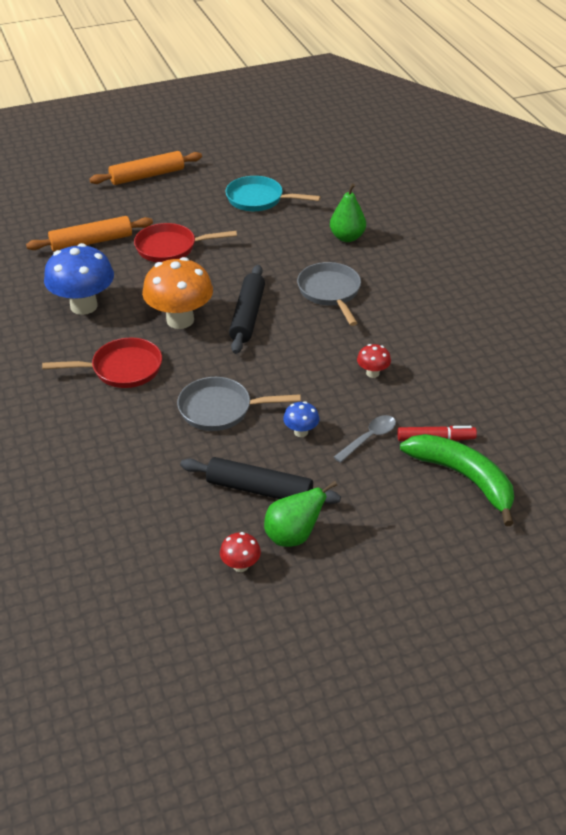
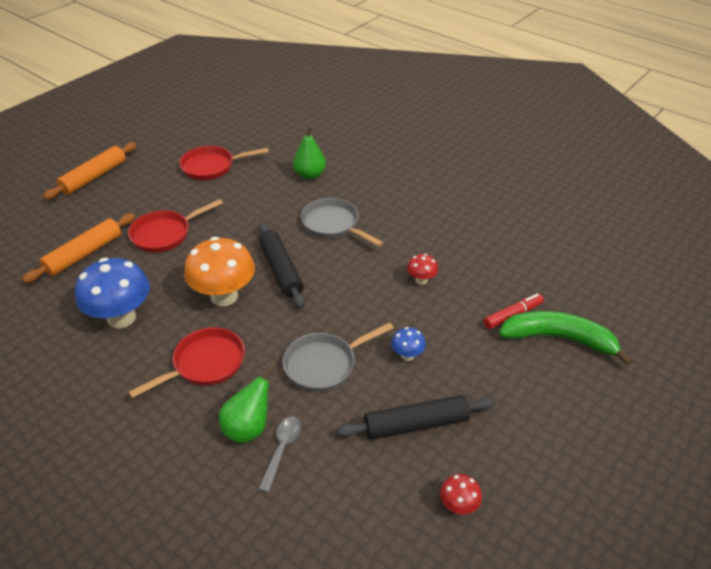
camera: 30 degrees left, 0 degrees up
turquoise pan [225,176,321,211] -> red pan [179,146,269,180]
green pear [264,481,337,547] -> green pear moved to [219,365,274,443]
grey spoon [334,415,396,463] -> grey spoon moved to [259,416,301,492]

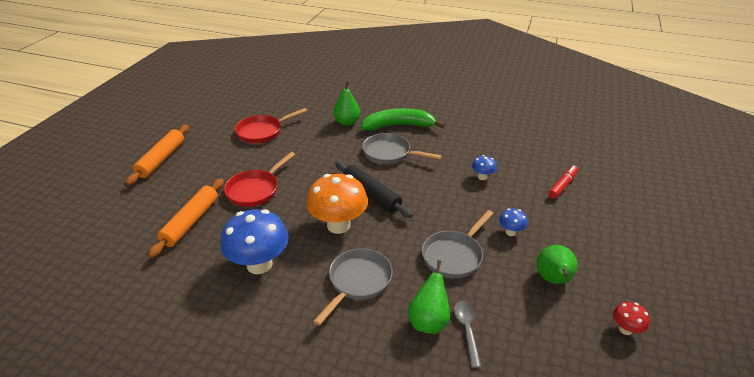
camera: 20 degrees left, 5 degrees down
red pan [128,327,245,398] -> grey pan [313,248,393,326]
black rolling pin [336,395,496,440] -> green pear [537,245,578,284]
red mushroom [407,254,438,285] -> blue mushroom [472,155,497,180]
green banana [499,311,633,365] -> green banana moved to [361,108,445,131]

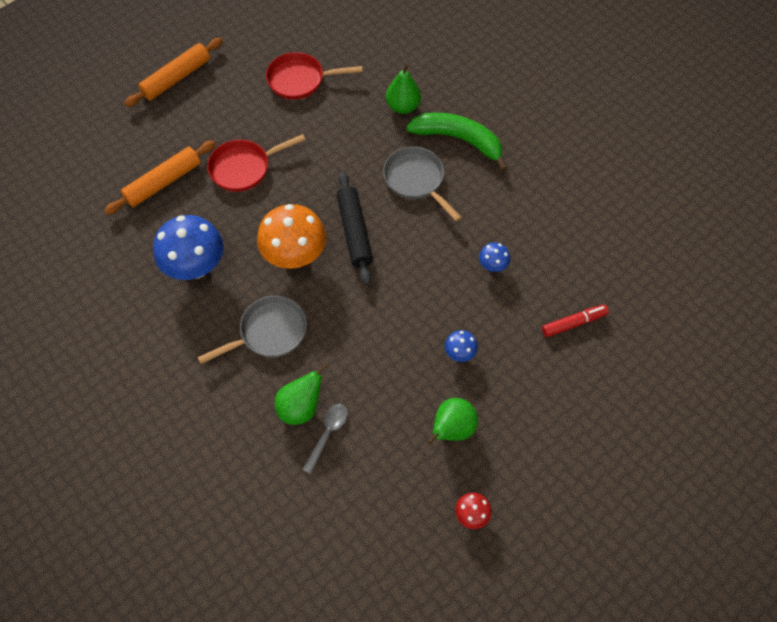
camera: 30 degrees right, 25 degrees up
grey pan [422,210,494,278] -> none

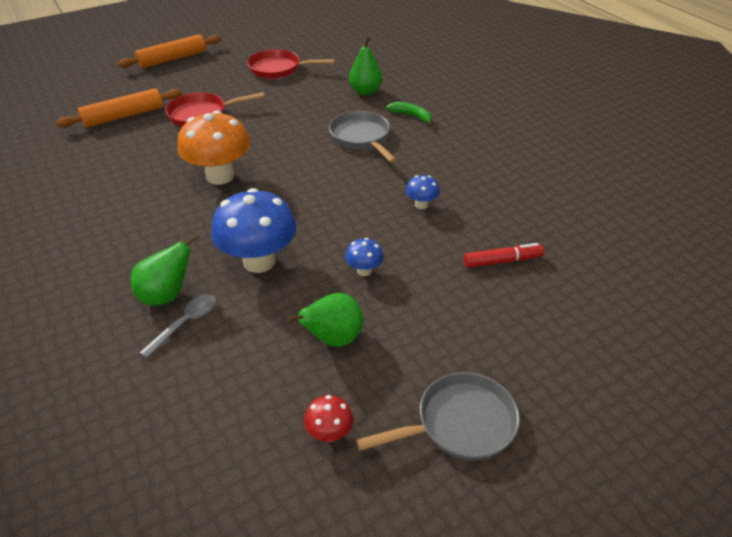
camera: 10 degrees right, 20 degrees down
blue mushroom [153,215,224,280] -> blue mushroom moved to [211,188,296,273]
grey pan [198,296,307,364] -> grey pan moved to [356,372,520,460]
black rolling pin [337,171,373,286] -> none
green banana [406,113,508,171] -> green banana [386,102,433,126], size x0.51

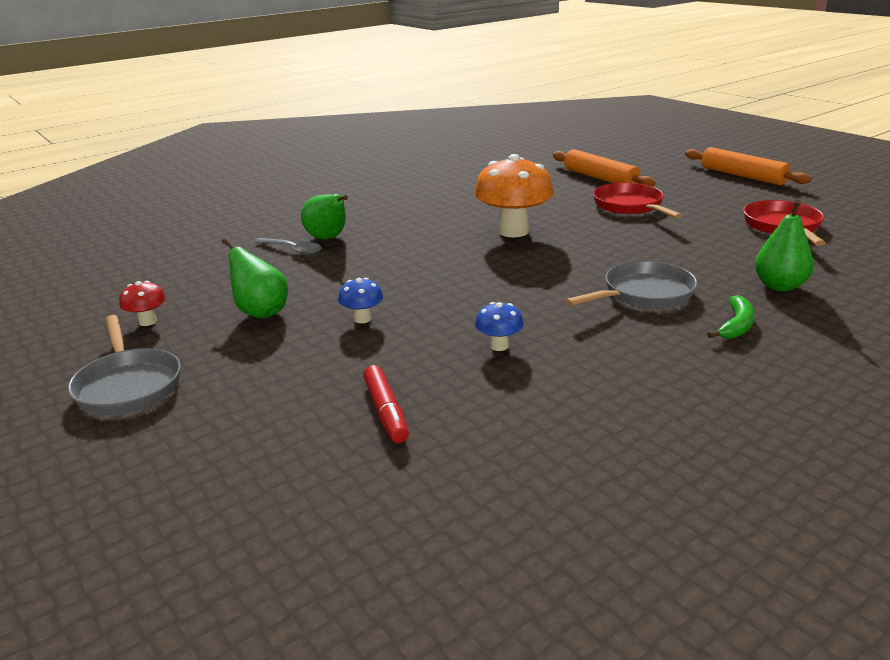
camera: 85 degrees right, 15 degrees down
blue mushroom [211,188,296,273] -> none

